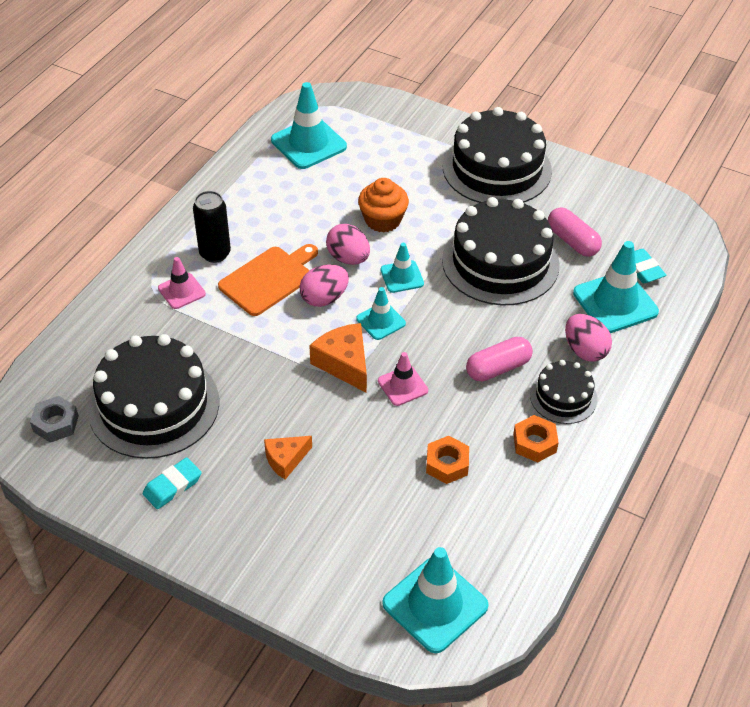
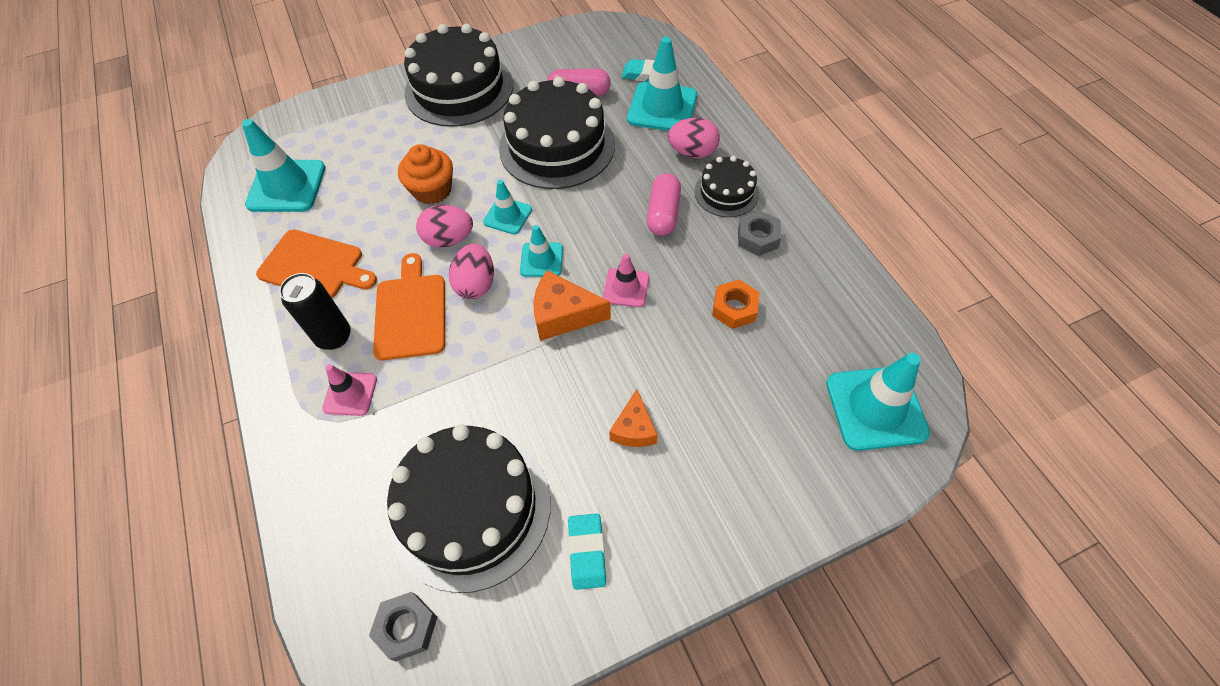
camera: 50 degrees left, 10 degrees up
orange nut [513,415,559,463] -> grey nut [738,210,782,256]
none -> orange cutting board [256,229,377,298]

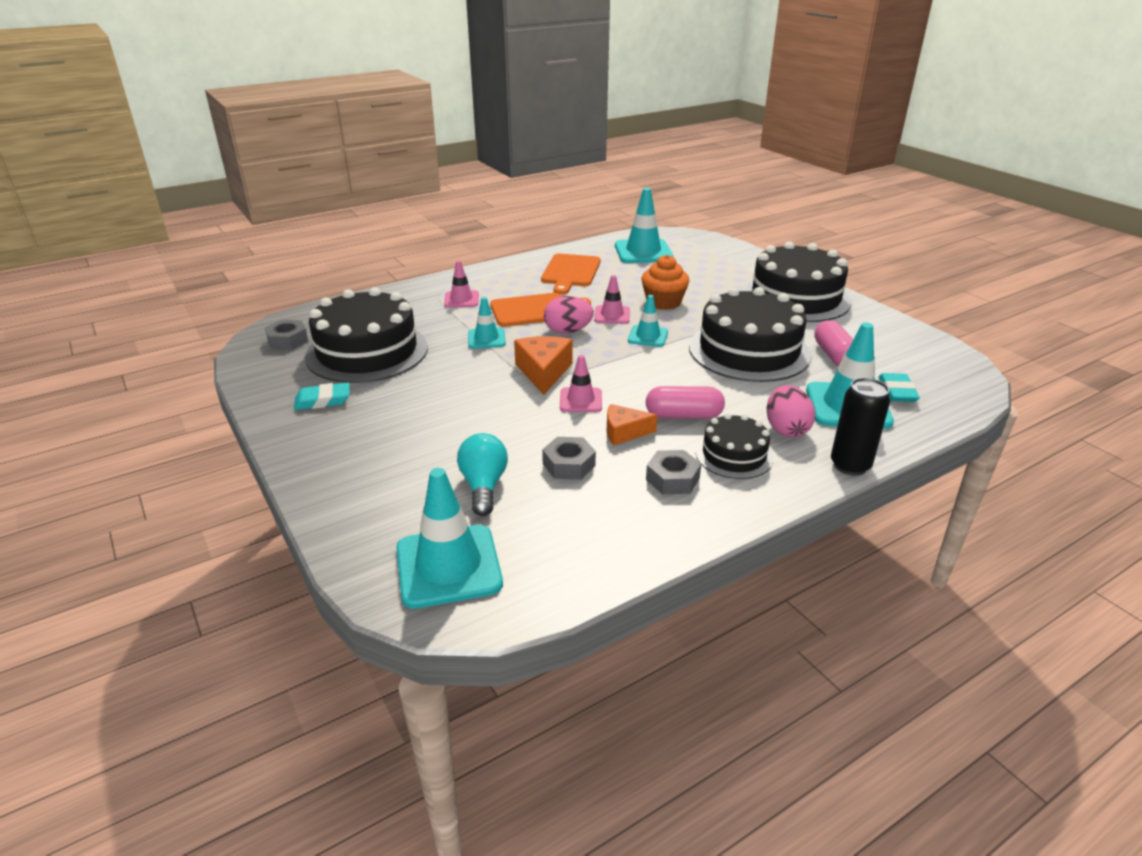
camera: 80 degrees right, 25 degrees down
black can [279,273,351,350] -> black can moved to [831,378,890,476]
pink egg [416,205,473,248] -> pink traffic cone [594,275,630,324]
turquoise traffic cone [520,225,563,277] -> turquoise traffic cone moved to [468,297,506,349]
orange cheese [609,389,658,447] -> orange cheese moved to [607,404,657,445]
orange nut [712,279,760,329] -> grey nut [542,437,596,480]
none -> turquoise light bulb [457,433,508,516]

